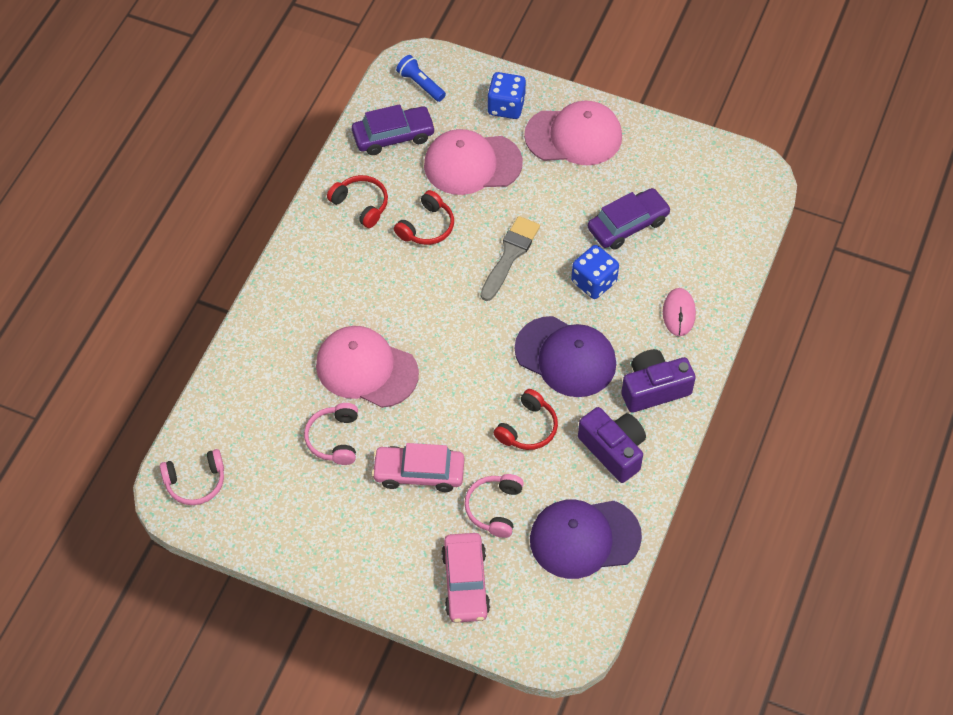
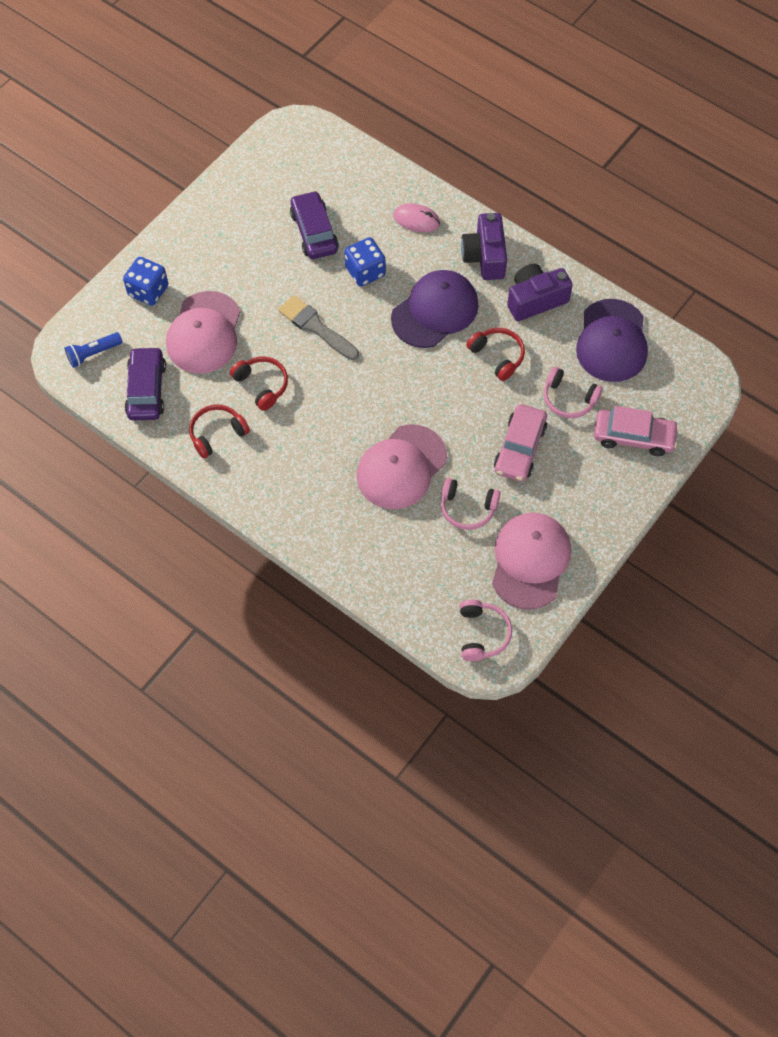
camera: 75 degrees left, 5 degrees up
pink cap [524,101,622,165] -> pink cap moved to [492,513,571,610]

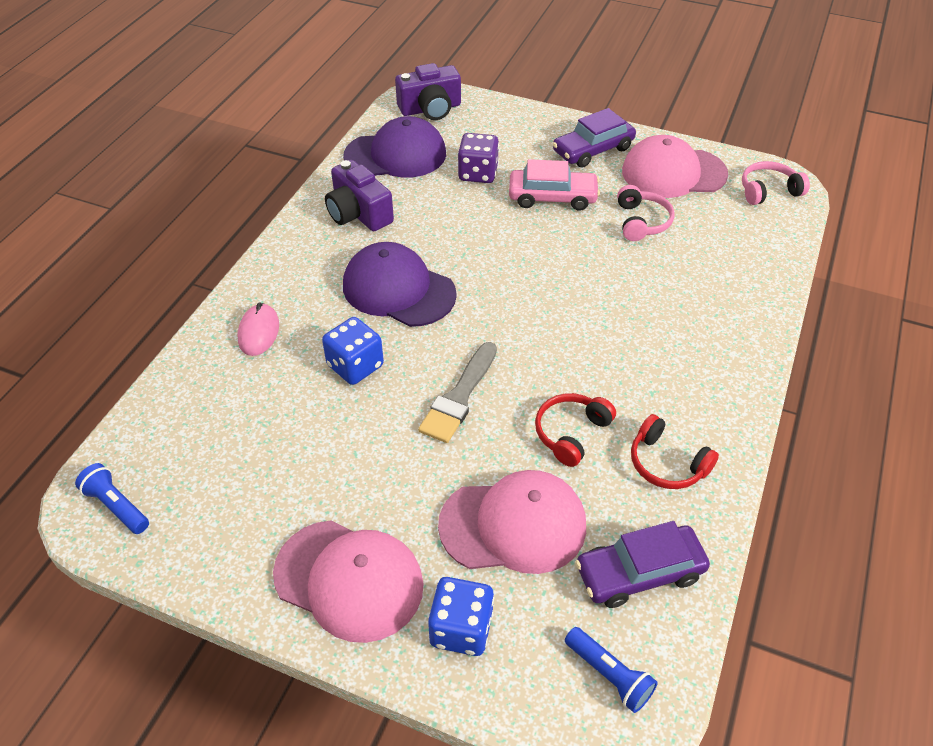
camera: 105 degrees left, 15 degrees down
purple car [290,191,339,259] -> purple car moved to [553,108,636,168]
pink cap [357,424,447,509] -> pink cap moved to [273,521,424,643]
purple camera [461,213,507,280] -> purple camera moved to [395,63,461,120]
red headphones [466,328,525,381] -> none
pink headphones [544,367,603,418] -> purple dice [458,133,499,183]
pink car [594,406,679,456] -> none
none -> blue flashlight [75,463,149,534]

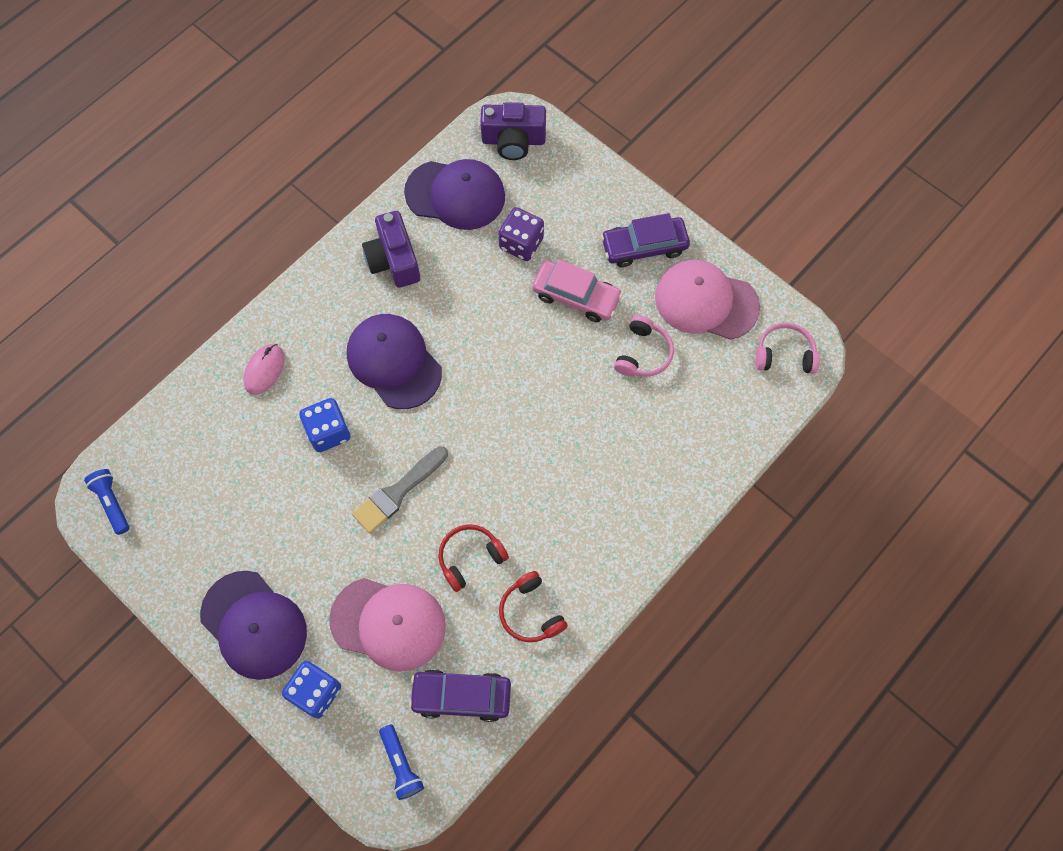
camera: 20 degrees right, 20 degrees up
pink cap [273,521,424,643] -> purple cap [200,571,307,680]

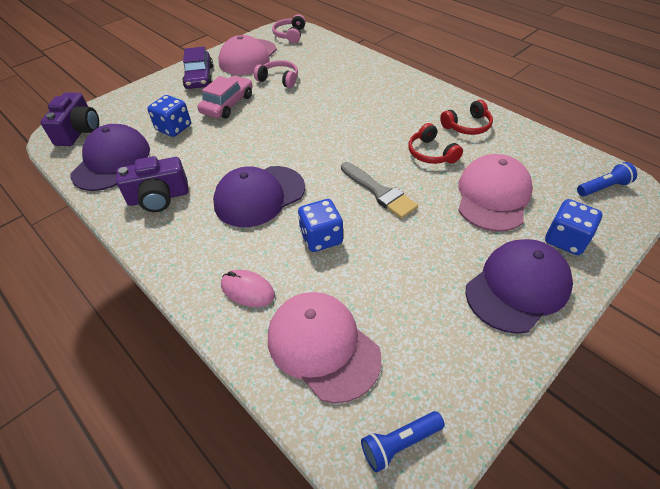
camera: 85 degrees left, 20 degrees down
purple car [409,669,511,722] -> none
purple dice [498,207,544,261] -> blue dice [147,95,191,137]
none -> pink cap [268,292,382,403]

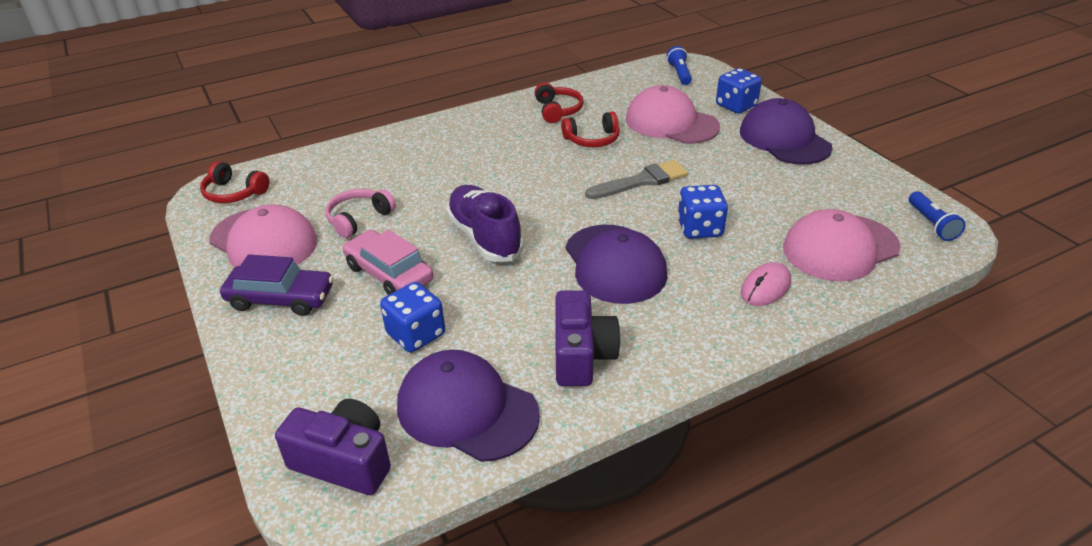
camera: 75 degrees left, 10 degrees down
pink headphones [272,14,306,43] -> red headphones [200,161,269,203]
none -> purple shoe [446,185,524,262]

